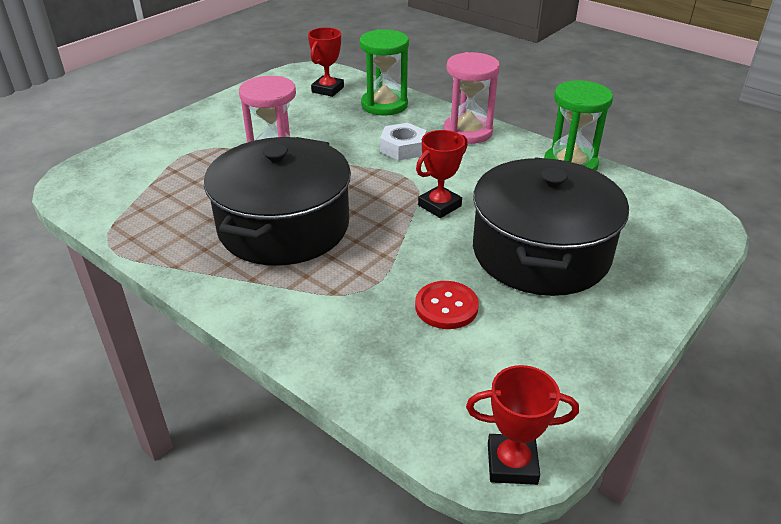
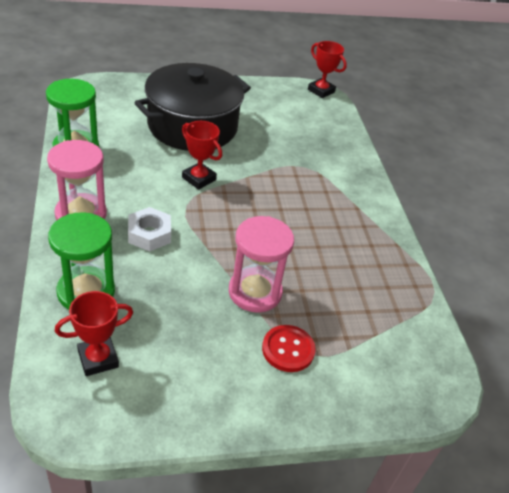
camera: 145 degrees left, 5 degrees up
black pot [204,137,351,266] -> none
red button [415,281,479,329] -> red button moved to [262,325,316,372]
red trophy [416,130,468,218] -> red trophy turned 45 degrees clockwise [182,121,222,190]

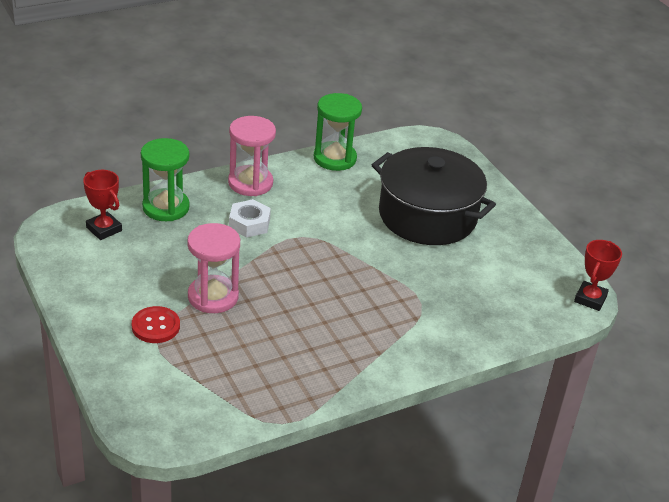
camera: 75 degrees right, 5 degrees down
red trophy [182,121,222,190] -> none

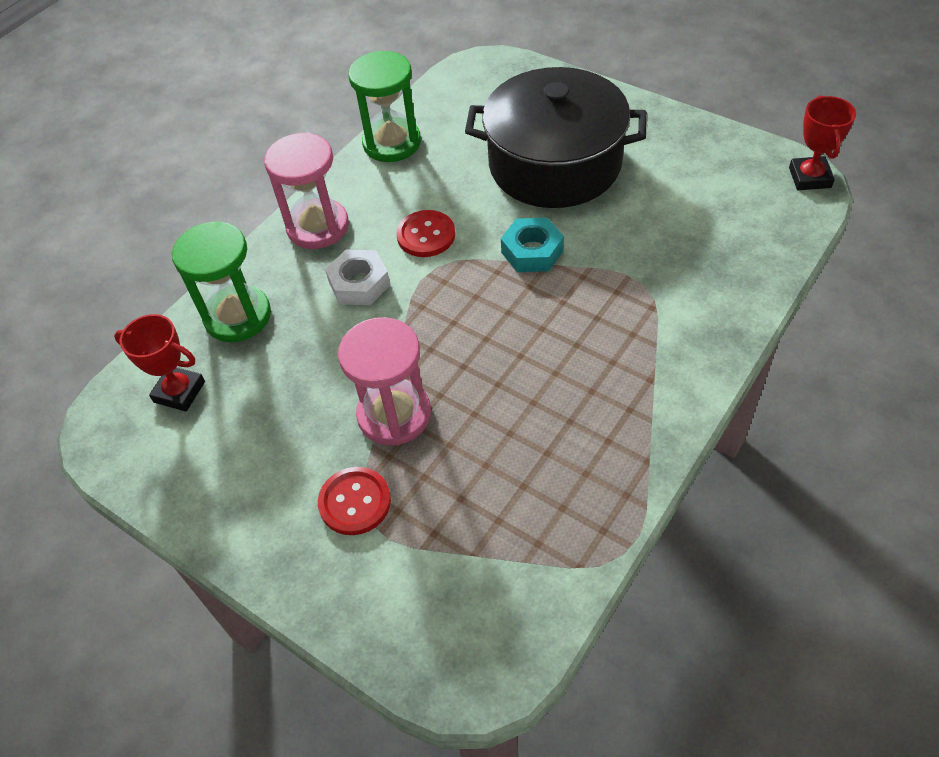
camera: 20 degrees left, 15 degrees up
none -> red button [396,210,455,257]
none -> turquoise nut [501,217,564,272]

